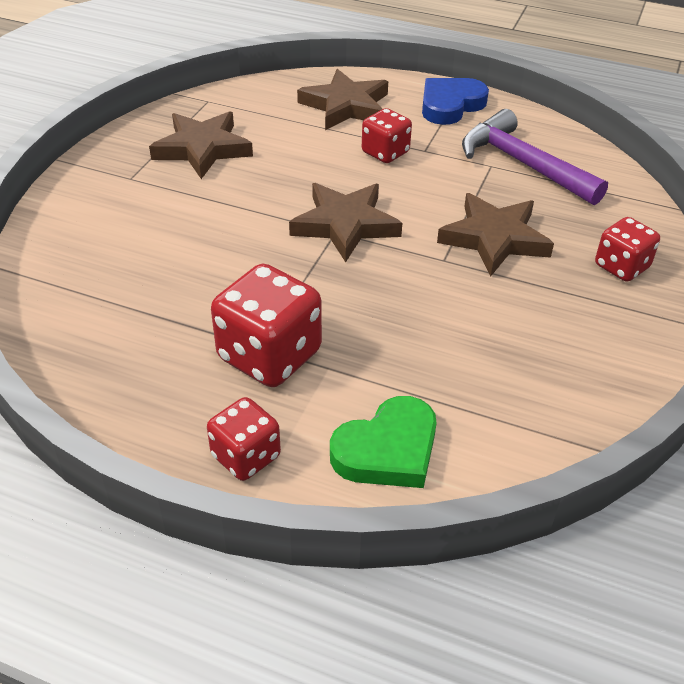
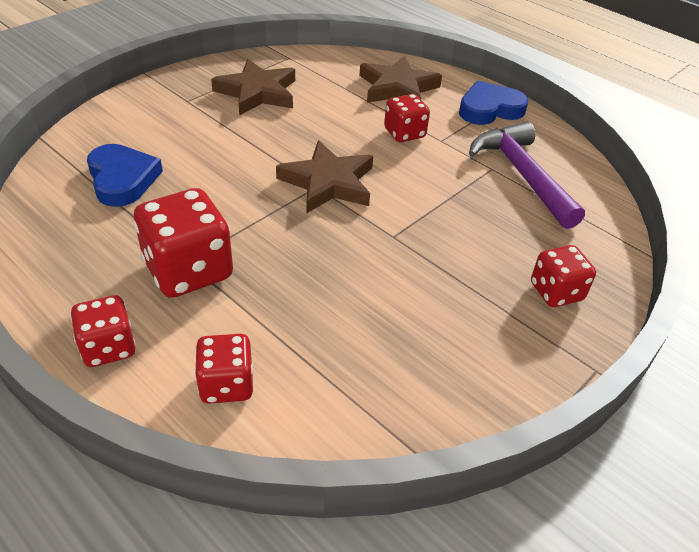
camera: 20 degrees right, 0 degrees up
green heart [330,396,437,488] -> red dice [195,334,253,404]
brown star [437,193,554,276] -> none
none -> blue heart [87,144,163,207]

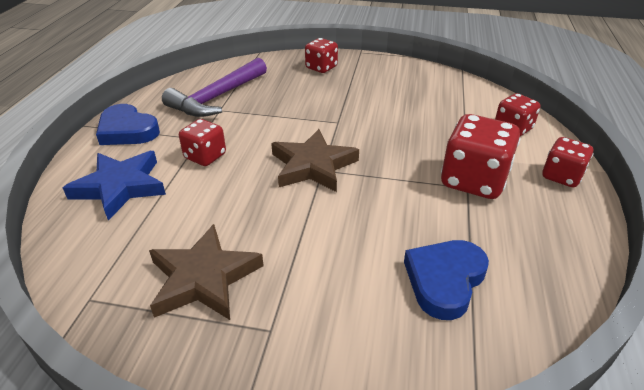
camera: 120 degrees left, 5 degrees down
brown star [359,55,442,103] -> blue star [63,151,166,221]

